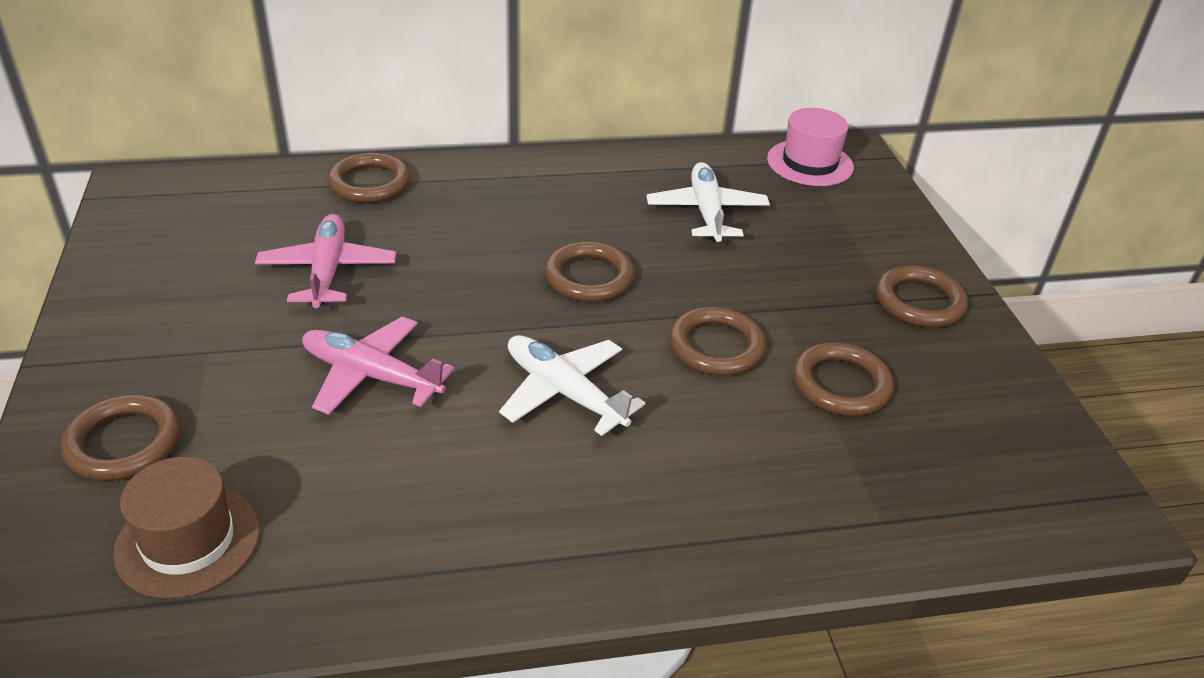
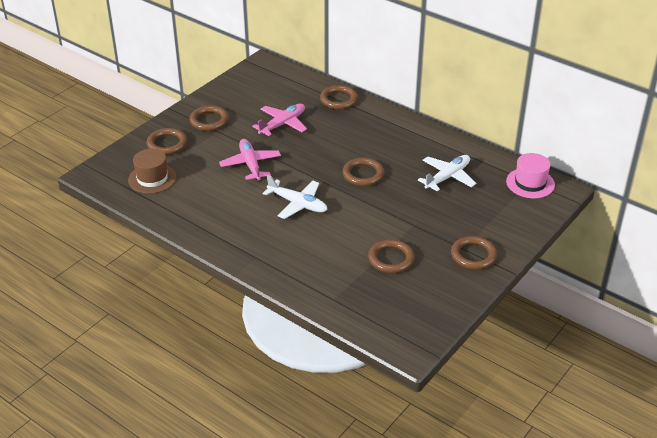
camera: 50 degrees right, 0 degrees up
white plane [499,335,645,436] -> white plane turned 120 degrees clockwise [263,174,327,219]
brown ring [669,306,766,376] -> brown ring moved to [189,105,229,131]

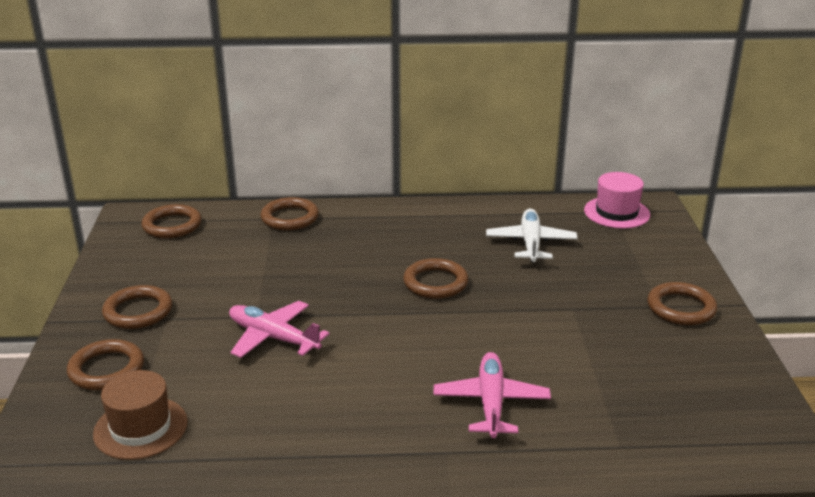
camera: 40 degrees left, 10 degrees down
pink plane [252,104,307,136] -> pink plane moved to [433,352,551,438]
white plane [263,174,327,219] -> none
brown ring [368,239,415,273] -> brown ring moved to [141,204,202,238]

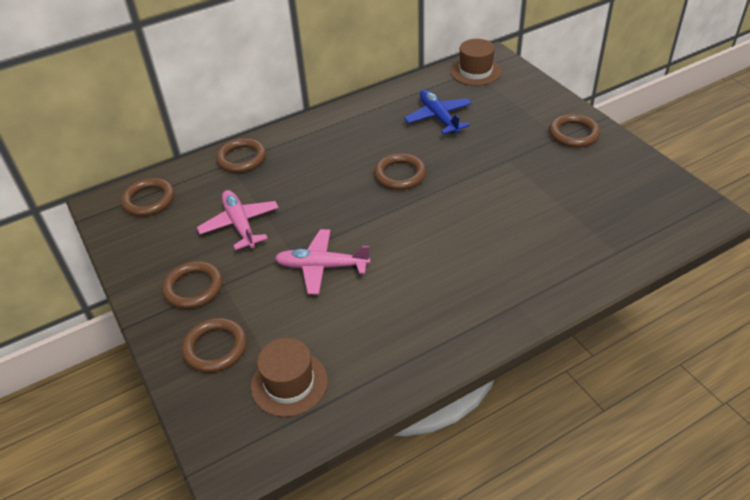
camera: 25 degrees left, 15 degrees up
pink plane [433,352,551,438] -> pink plane moved to [197,190,279,250]
white plane [486,209,578,262] -> blue plane [404,89,472,134]
pink hat [584,172,650,229] -> brown hat [450,39,501,86]

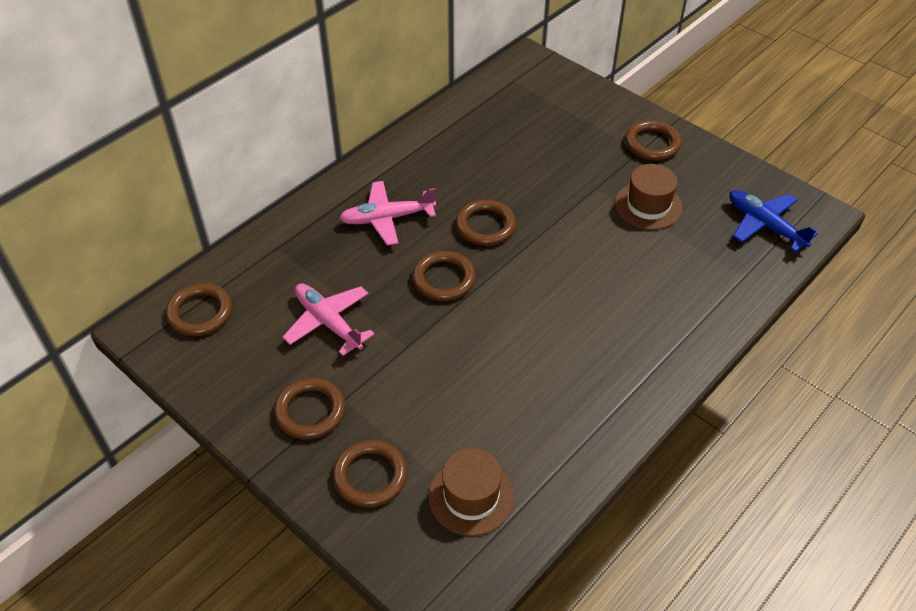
camera: 20 degrees left, 5 degrees up
brown ring [216,138,266,173] -> brown ring moved to [412,251,476,301]
pink plane [275,229,370,295] -> pink plane moved to [339,181,436,246]
blue plane [404,89,472,134] -> blue plane moved to [729,190,818,252]
brown hat [450,39,501,86] -> brown hat moved to [615,164,683,230]

